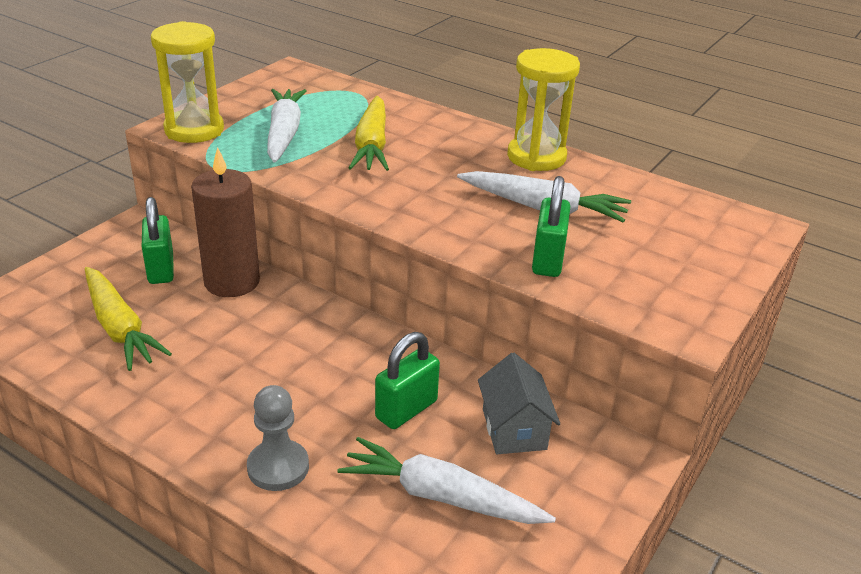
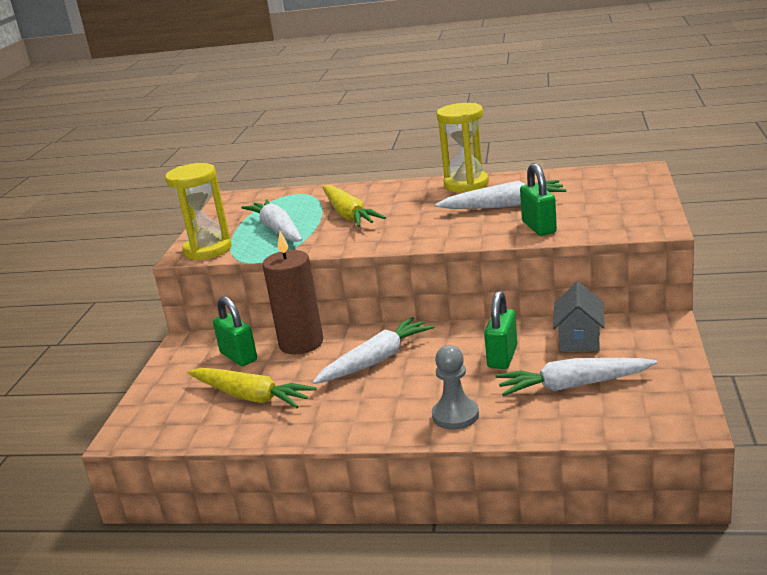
camera: 20 degrees left, 10 degrees down
grey house [478,353,560,454] -> grey house turned 45 degrees clockwise [553,282,605,351]
none -> white carrot [313,317,434,384]

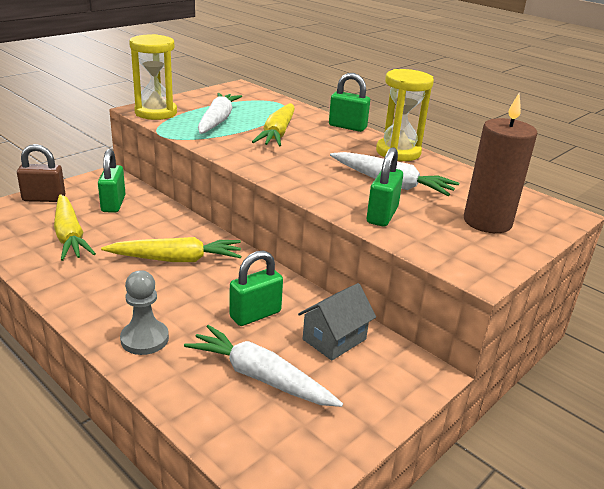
camera: 30 degrees right, 5 degrees up
brown candle [262,231,323,354] -> brown candle moved to [464,94,537,233]
white carrot [313,317,434,384] -> yellow carrot [101,237,241,262]
none -> brown padlock [17,144,65,202]
none -> green padlock [329,73,370,132]

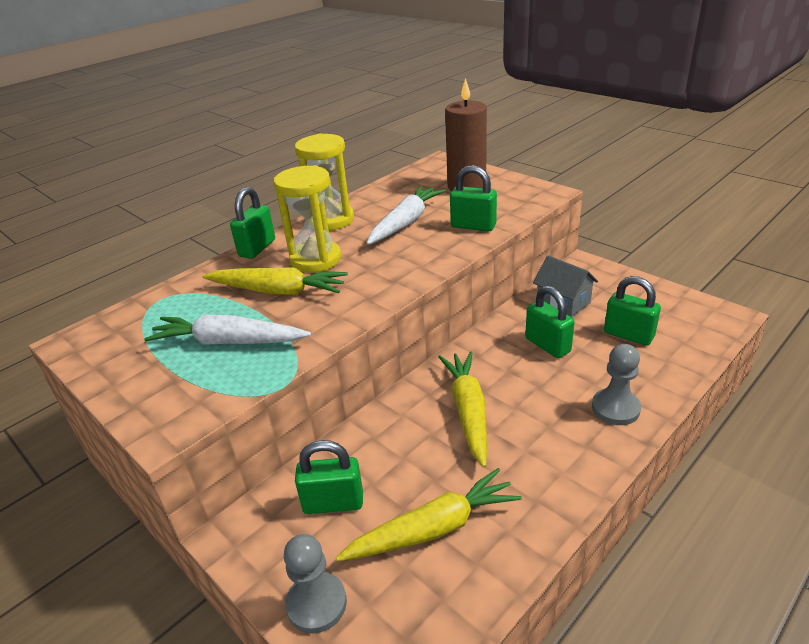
camera: 85 degrees left, 5 degrees up
brown padlock [17,144,65,202] -> grey pawn [284,534,347,634]
yellow hourglass [129,34,177,120] -> yellow hourglass moved to [273,165,341,273]
white carrot [184,325,343,407] -> green padlock [604,276,661,346]

